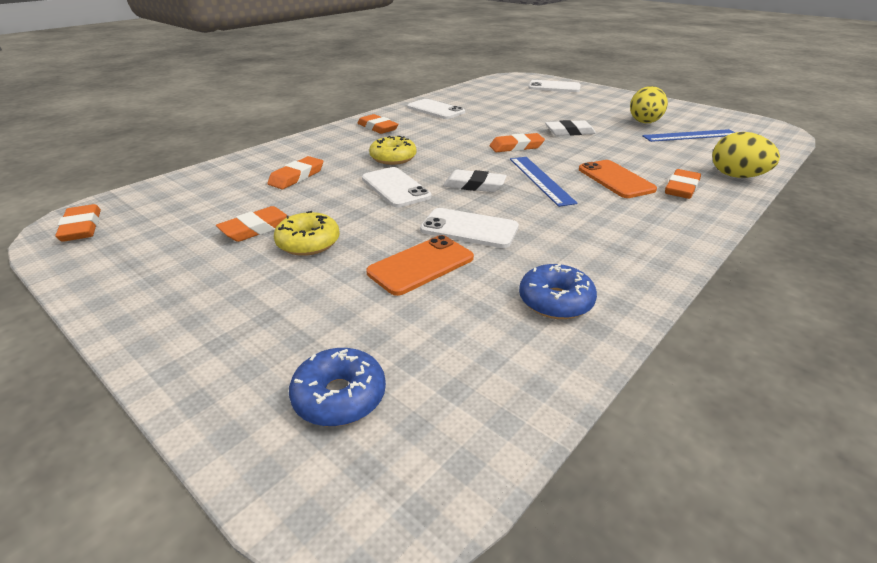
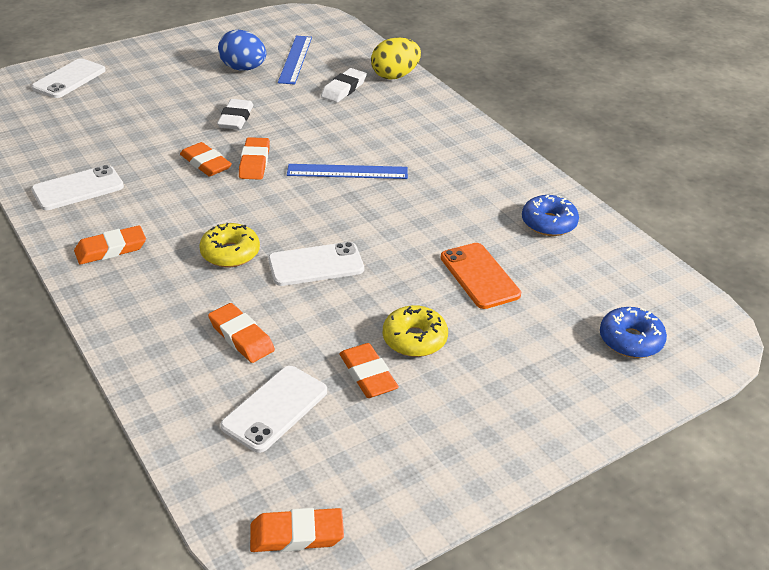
camera: 75 degrees left, 5 degrees up
white phone [420,208,519,248] -> white phone moved to [220,366,327,453]
white eraser [443,169,507,192] -> white eraser moved to [321,68,367,103]
orange phone [579,160,657,198] -> none
yellow egg [630,86,668,123] -> blue egg [218,30,266,71]
orange eraser [665,169,701,199] -> orange eraser moved to [180,142,232,176]

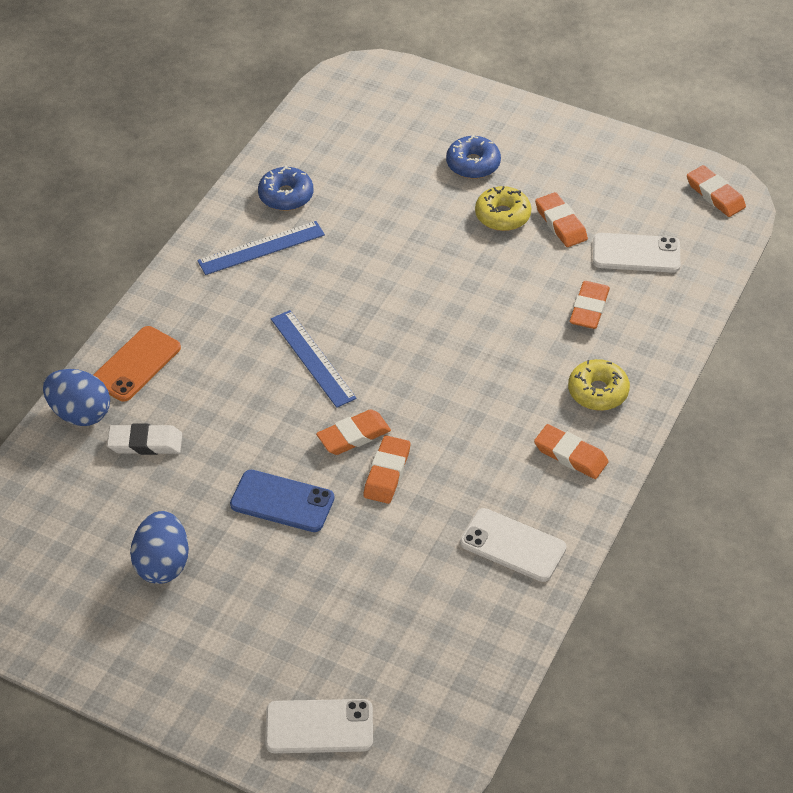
camera: 120 degrees left, 10 degrees up
yellow donut [199,223,260,267] -> yellow donut moved to [568,359,630,411]
white eraser [217,99,253,130] -> blue phone [230,470,334,532]
white phone [268,242,364,286] -> none
blue ruler [278,36,312,85] -> blue ruler moved to [197,221,325,275]
orange eraser [339,343,399,398] -> orange eraser turned 60 degrees counterclockwise [535,192,588,247]
yellow egg [371,38,421,79] -> blue egg [43,369,110,426]
orange phone [441,243,521,309] -> orange phone moved to [93,326,181,402]
blue donut [600,307,667,358] -> blue donut moved to [446,135,501,179]

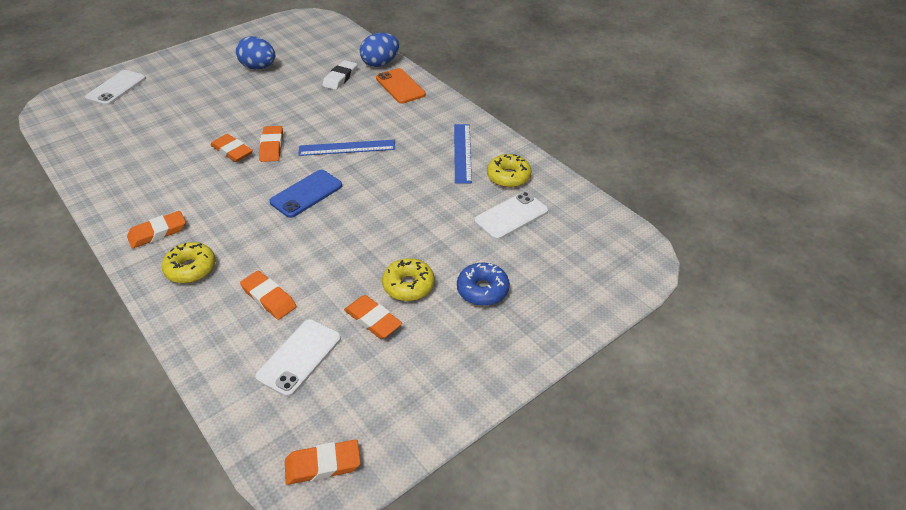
camera: 115 degrees right, 5 degrees down
blue phone [230,470,334,532] -> blue phone moved to [269,170,342,218]
blue donut [258,166,313,211] -> yellow donut [487,154,532,188]
white phone [460,508,567,582] -> white phone moved to [474,192,548,240]
orange eraser [535,192,588,247] -> orange eraser turned 45 degrees clockwise [344,295,402,339]

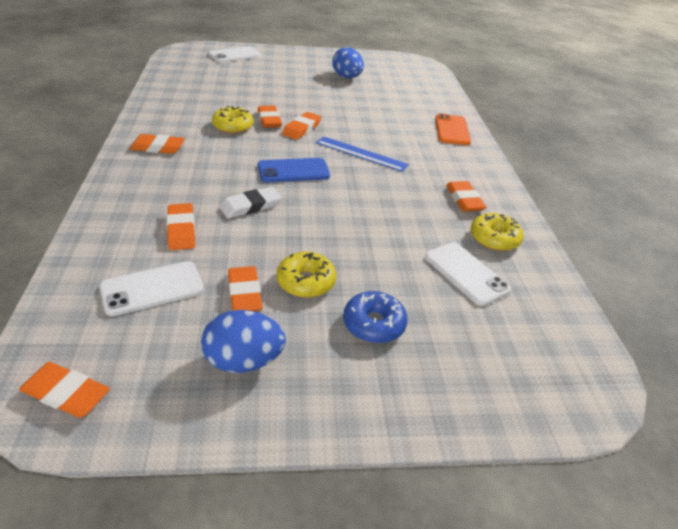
camera: 30 degrees right, 5 degrees down
yellow donut [162,242,215,283] -> yellow donut moved to [212,106,254,134]
white eraser [322,60,357,90] -> white eraser moved to [220,187,281,219]
blue egg [360,33,399,67] -> blue egg moved to [201,310,286,373]
blue ruler [454,124,472,184] -> orange eraser [446,181,486,212]
white phone [474,192,548,240] -> white phone turned 60 degrees clockwise [425,242,511,306]

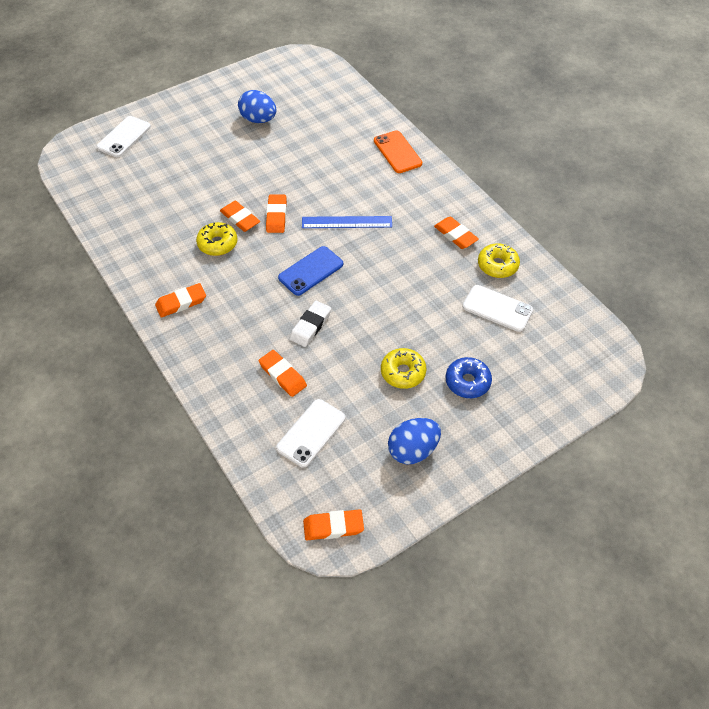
camera: 25 degrees left, 15 degrees up
orange eraser [228,266,263,311] -> none

